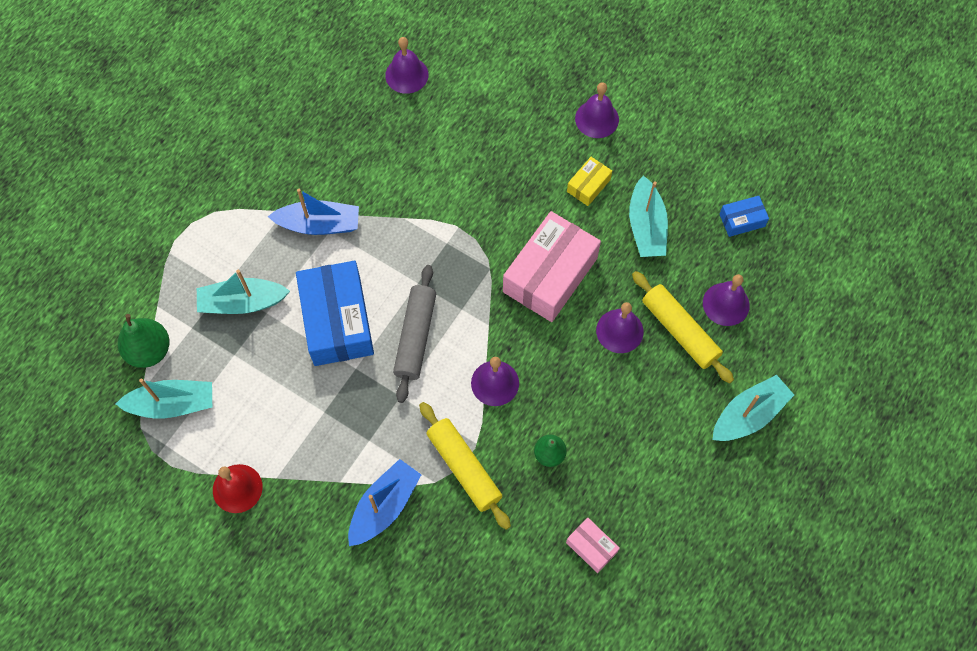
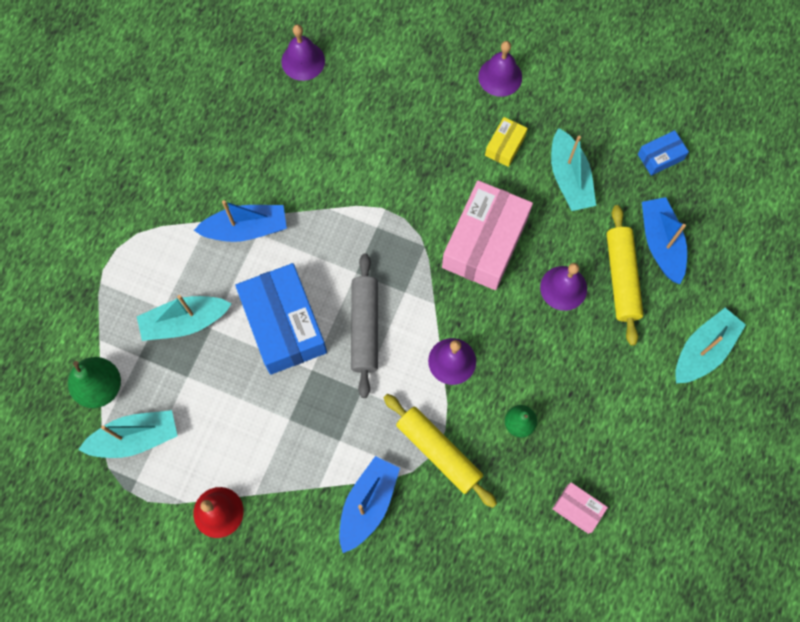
camera: 10 degrees left, 5 degrees up
yellow rolling pin [632,271,734,383] -> yellow rolling pin turned 45 degrees clockwise [606,205,643,346]
purple bell [703,274,750,326] -> blue boat [642,197,687,284]

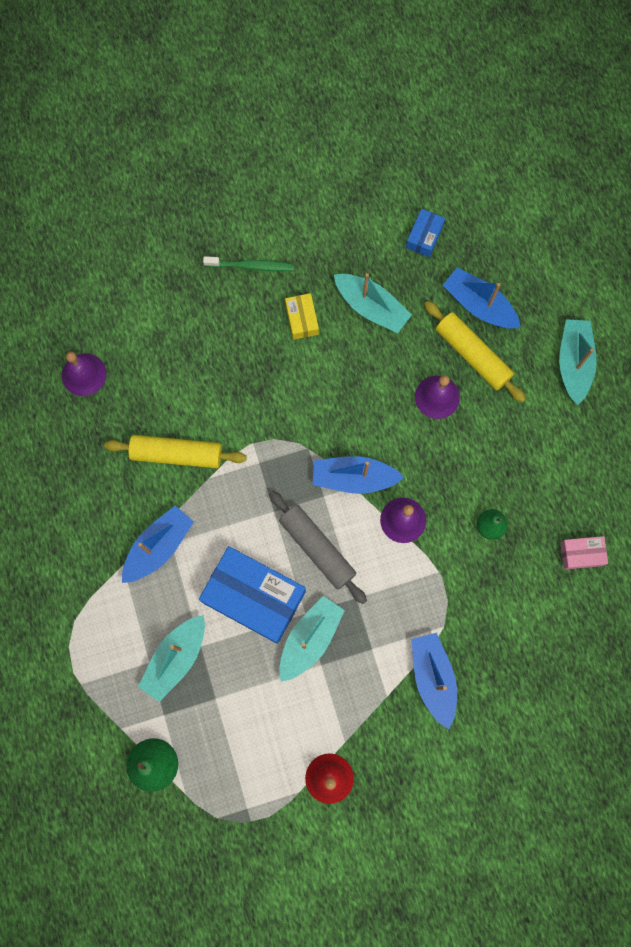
camera: 40 degrees left, 5 degrees up
turquoise boat [78,410,177,458] -> turquoise boat moved to [279,596,345,682]
yellow rolling pin [383,394,497,508] -> yellow rolling pin moved to [104,435,247,468]
pink box [442,180,533,290] -> none
purple bell [478,41,522,97] -> green toothbrush [203,256,294,271]
none -> blue boat [313,456,404,494]

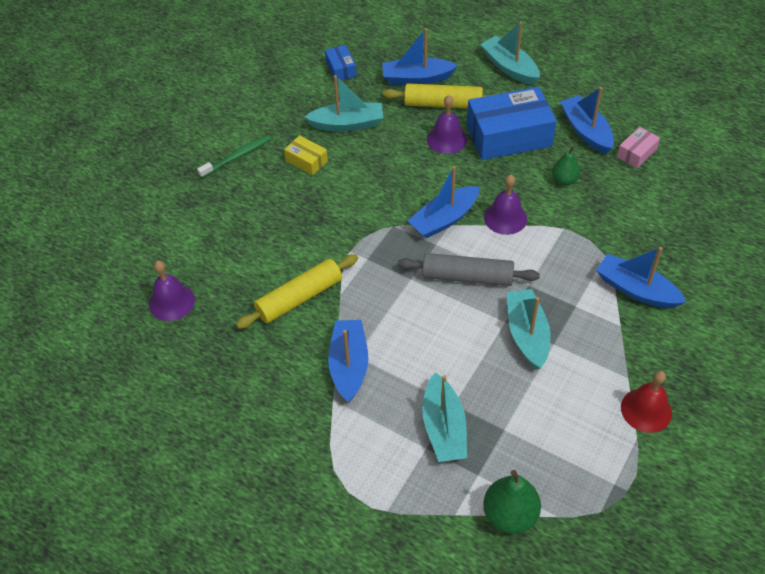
camera: 40 degrees left, 25 degrees down
blue box [199,546,306,644] -> blue box moved to [467,87,557,160]
none -> blue boat [560,87,614,154]

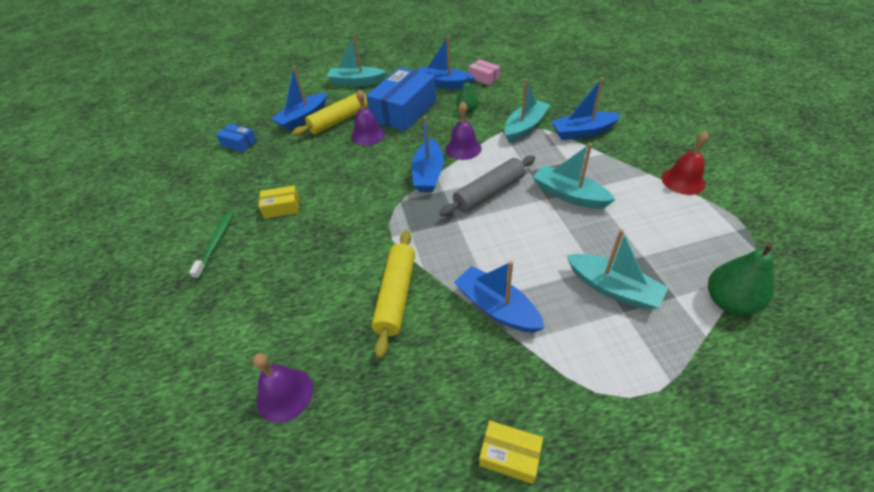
camera: 45 degrees left, 5 degrees down
turquoise boat [305,75,384,132] -> turquoise boat moved to [504,79,550,143]
pink box [617,127,660,168] -> pink box turned 45 degrees counterclockwise [469,59,500,85]
none -> yellow box [479,421,543,484]

